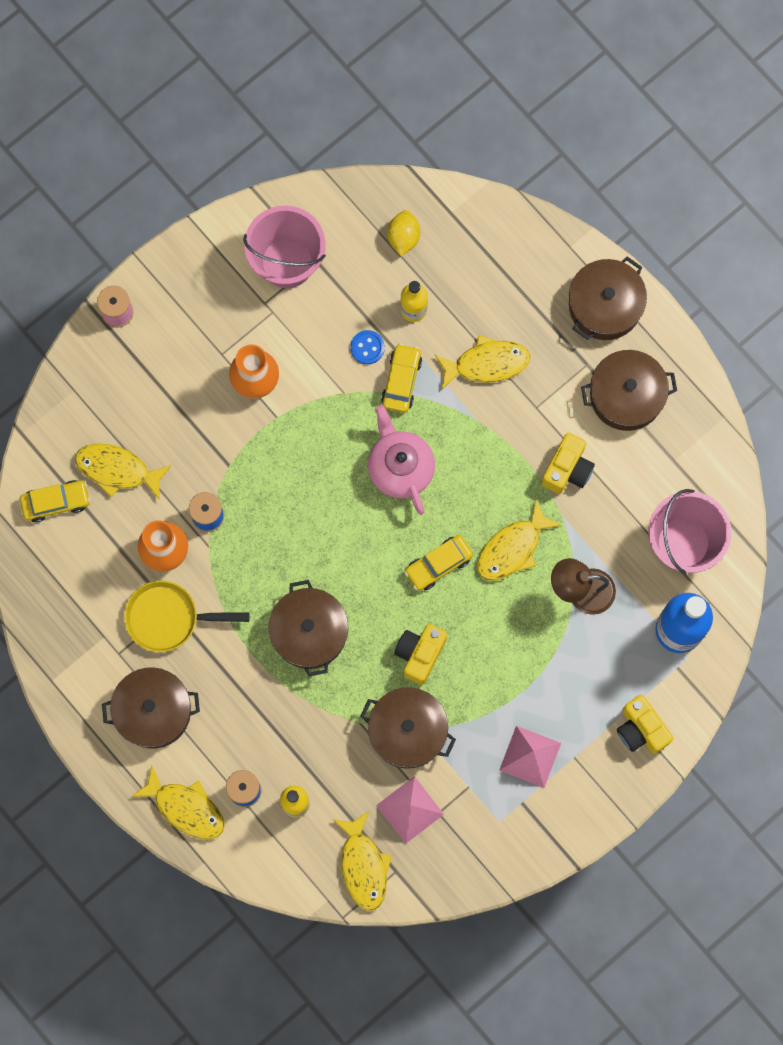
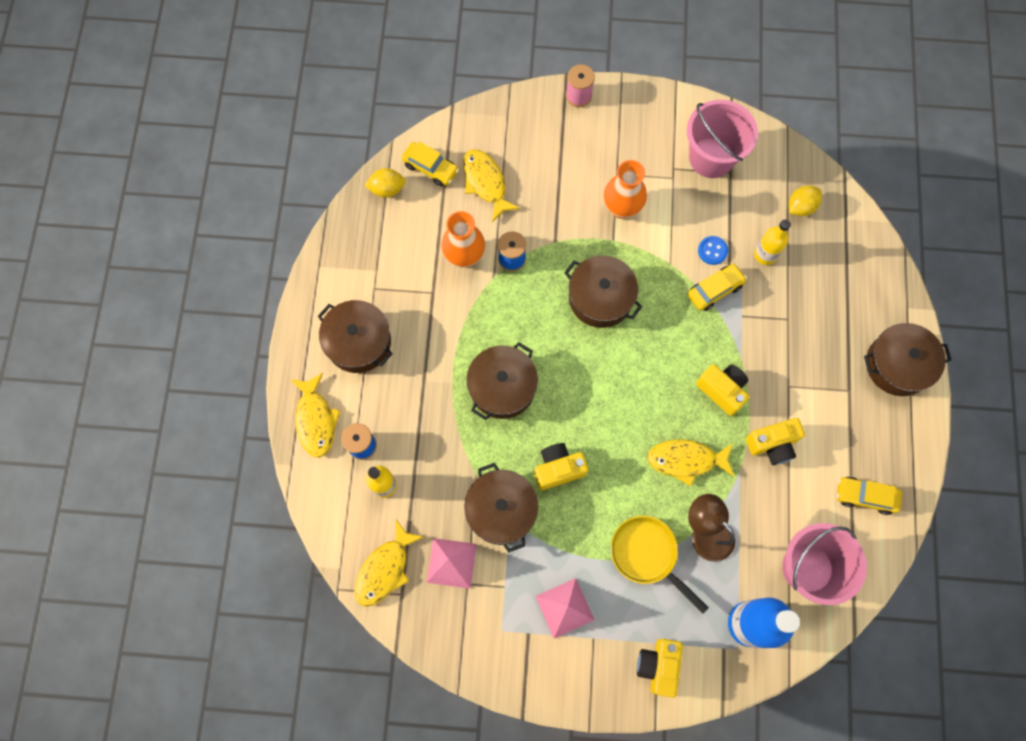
camera: 45 degrees right, 5 degrees down
yellow pan [124,580,250,652] -> yellow pan moved to [611,516,709,614]
pink teapot [368,405,435,515] -> none
yellow car [404,535,473,591] -> yellow car moved to [837,477,902,515]
yellow fish [435,335,530,389] -> none
brown pot [581,350,677,431] -> brown pot moved to [564,255,642,328]
none -> yellow lemon [364,168,406,198]
none -> yellow camera [696,364,750,416]

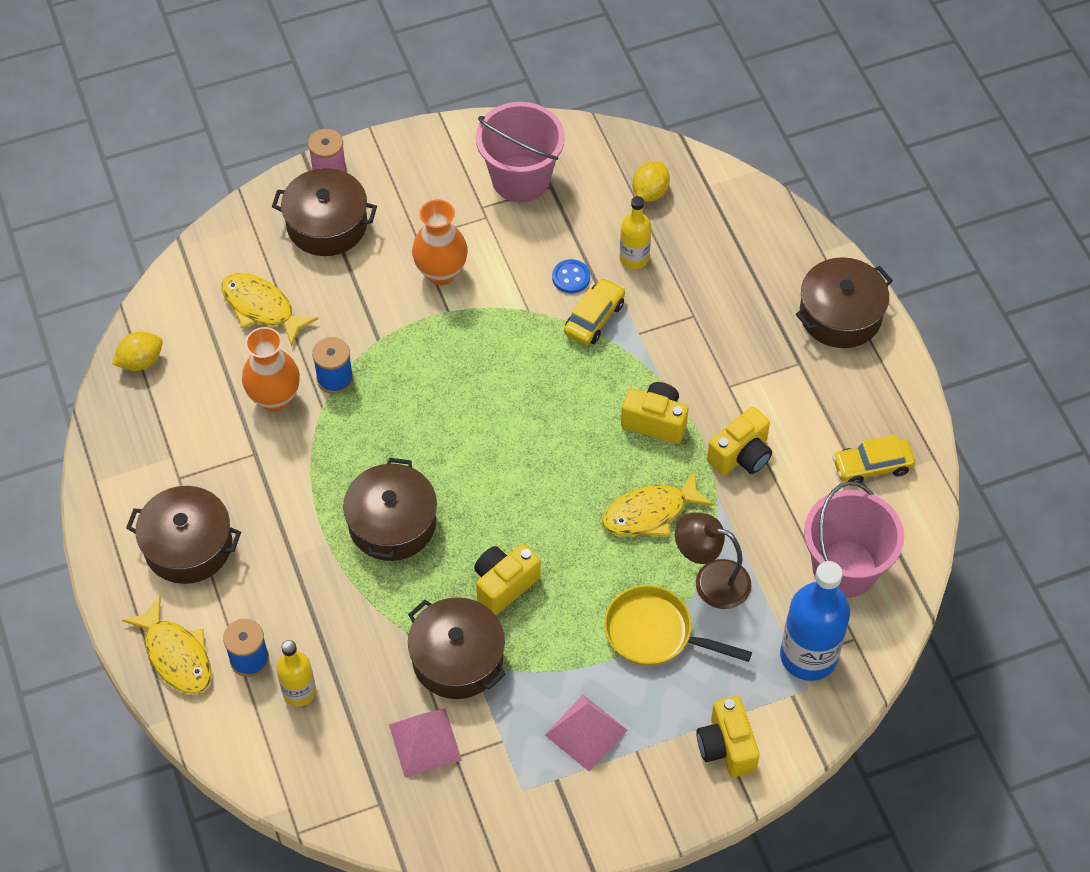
camera: 25 degrees left, 15 degrees down
yellow fish [354,519,424,607] -> none
yellow car [402,142,459,187] -> none
brown pot [564,255,642,328] -> brown pot moved to [272,168,377,256]

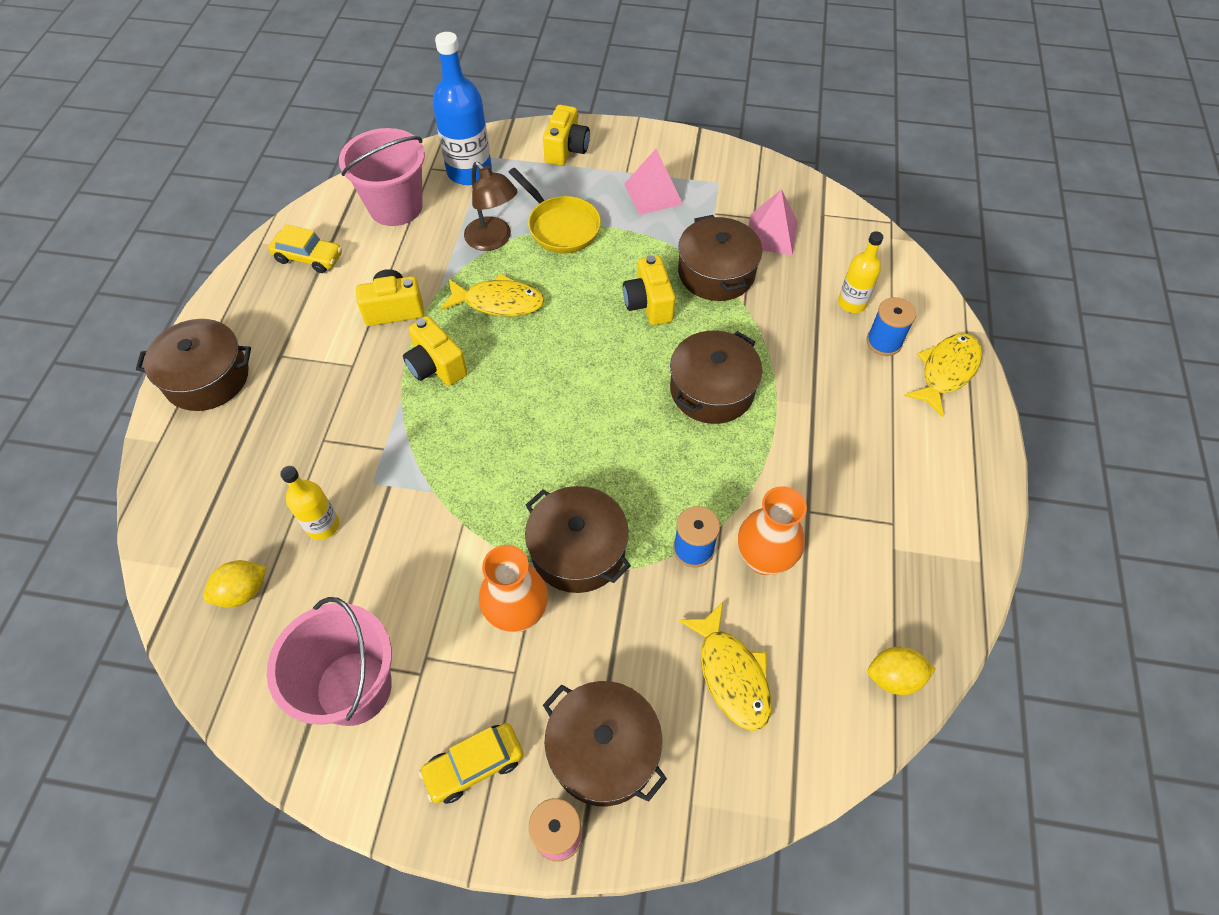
camera: 150 degrees left, 0 degrees up
yellow fish [122,596,212,694] -> yellow fish turned 45 degrees clockwise [904,333,982,417]
brown pot [126,486,241,584] -> brown pot moved to [525,486,631,593]
yellow camera [474,544,541,615] -> yellow camera turned 90 degrees clockwise [623,255,675,325]
blue button [552,259,590,294] -> none
yellow car [564,278,625,345] -> yellow car moved to [418,723,523,804]

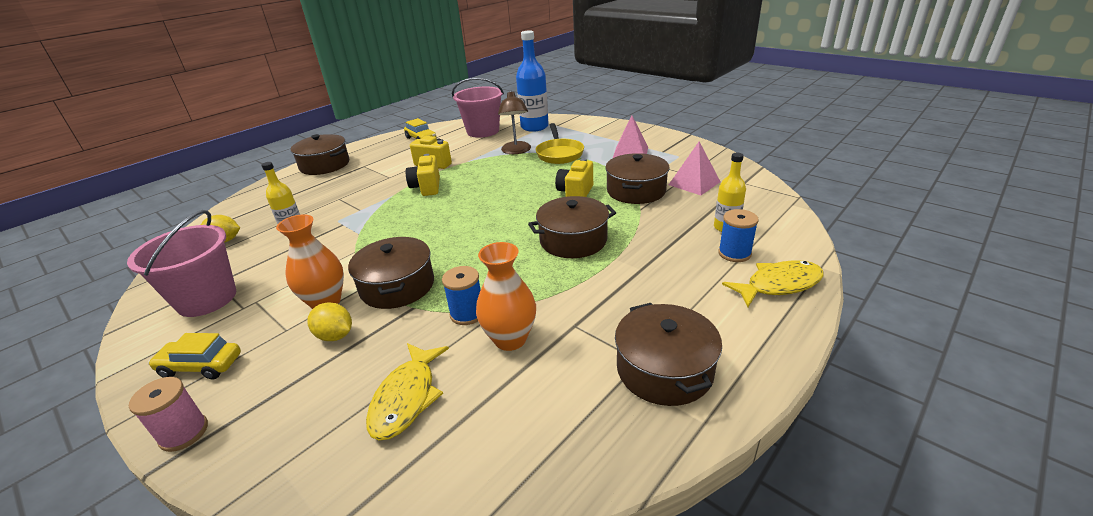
camera: 35 degrees right, 25 degrees down
yellow fish [440,274,545,316] -> none
yellow camera [543,105,590,166] -> none
brown pot [543,681,667,806] -> brown pot moved to [615,303,722,406]
yellow lemon [868,647,936,695] -> yellow lemon moved to [307,302,352,341]

